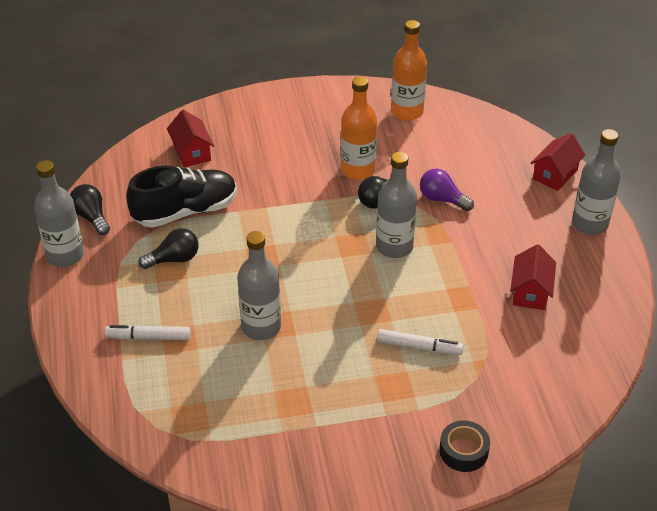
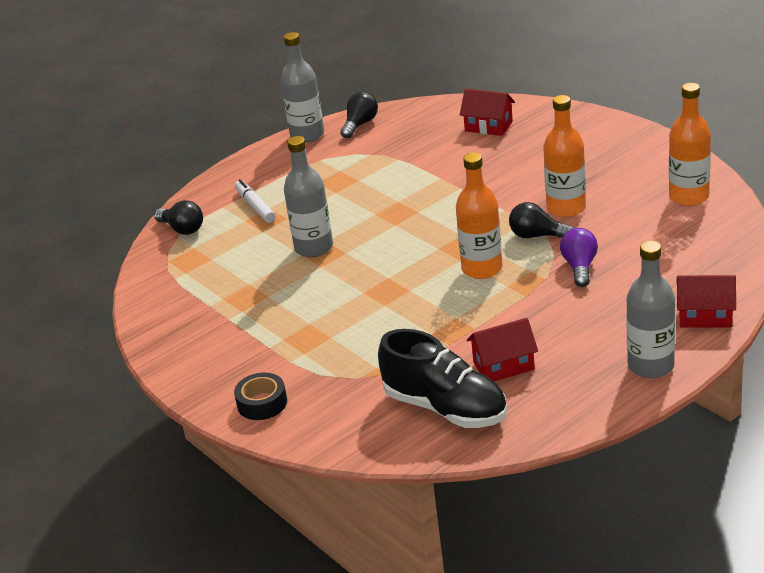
camera: 65 degrees right, 10 degrees down
black shoe [126,166,237,228] -> black shoe moved to [378,329,507,428]
black light bulb [138,228,199,269] -> black light bulb moved to [154,200,203,235]
red house [167,110,214,167] -> red house turned 75 degrees clockwise [460,89,515,136]
grey bottle [376,152,417,258] -> orange bottle [456,153,503,279]
white marker [377,329,463,355] -> none

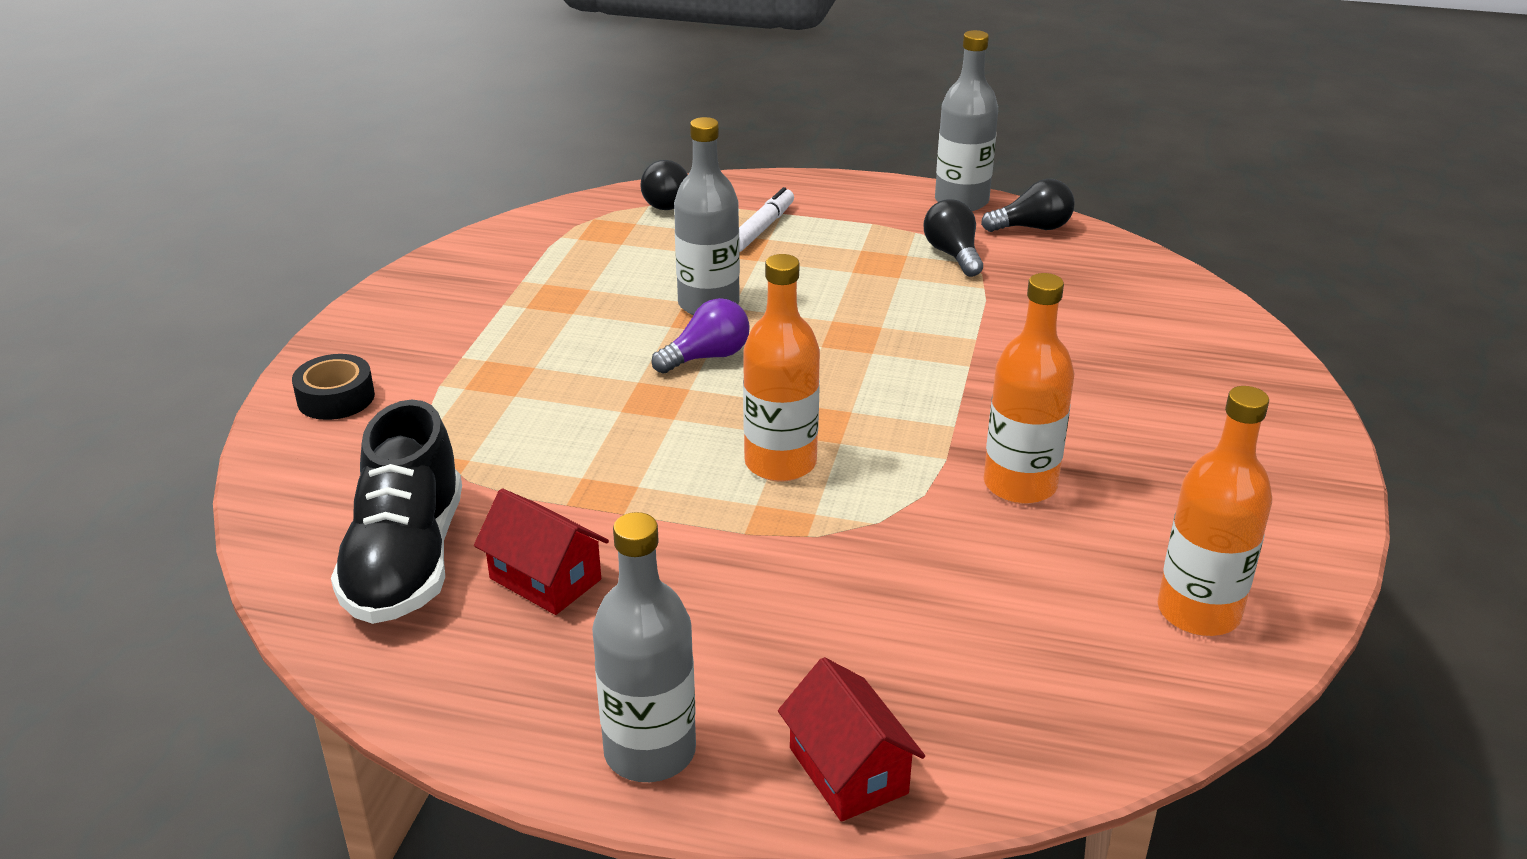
camera: 50 degrees right, 0 degrees up
red house [460,89,515,136] -> none
black light bulb [509,202,574,238] -> black light bulb moved to [924,199,983,277]
purple light bulb [560,228,598,287] -> purple light bulb moved to [652,298,750,373]

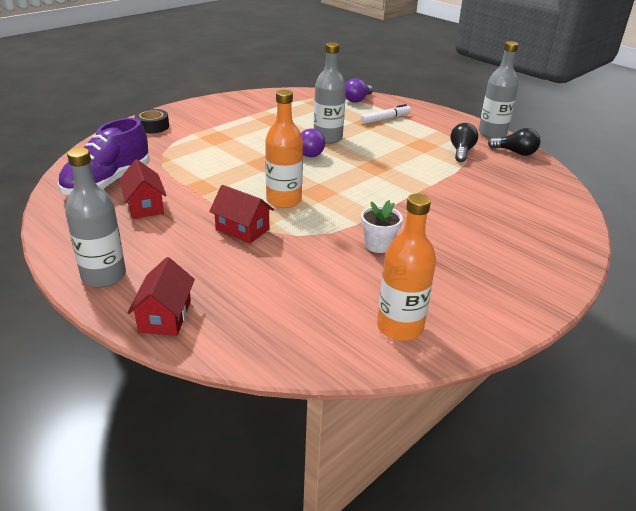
camera: 30 degrees right, 0 degrees up
black shoe [331,400,462,624] -> purple shoe [58,118,150,195]
black light bulb [640,160,688,210] -> purple light bulb [345,78,373,103]
orange bottle [984,273,1074,504] -> white flower pot [361,200,403,253]
none -> red house [209,185,274,243]

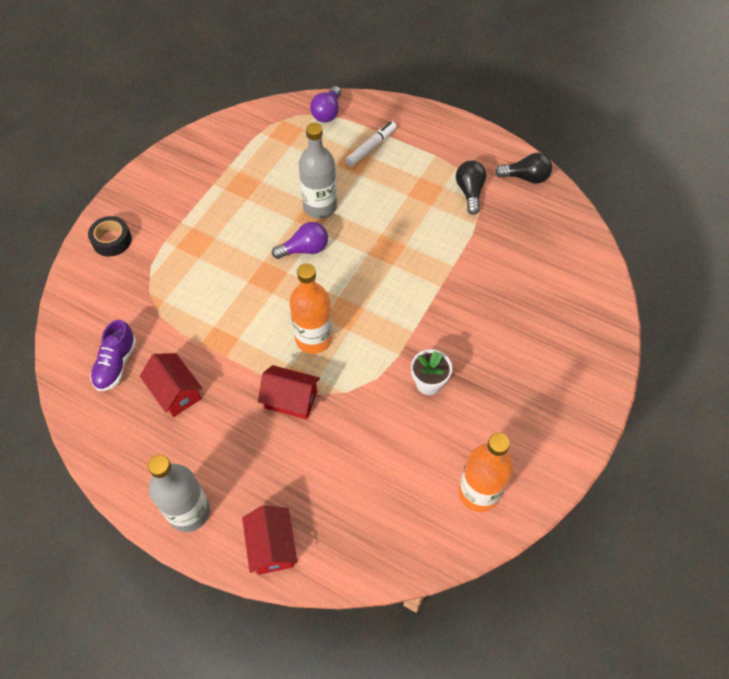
camera: 15 degrees left, 25 degrees up
purple shoe [58,118,150,195] -> purple shoe [90,320,137,391], size x0.60
grey bottle [479,41,519,138] -> none

